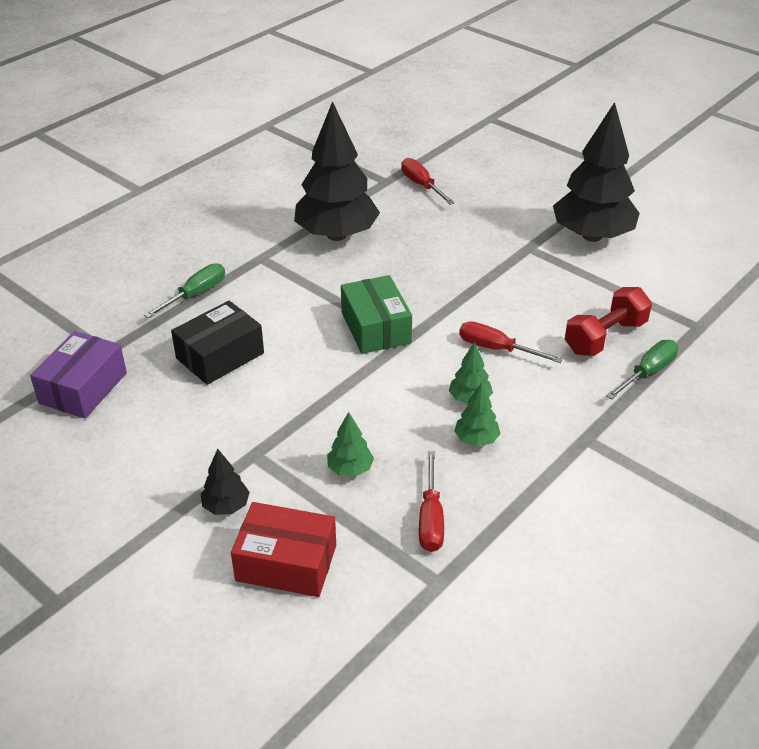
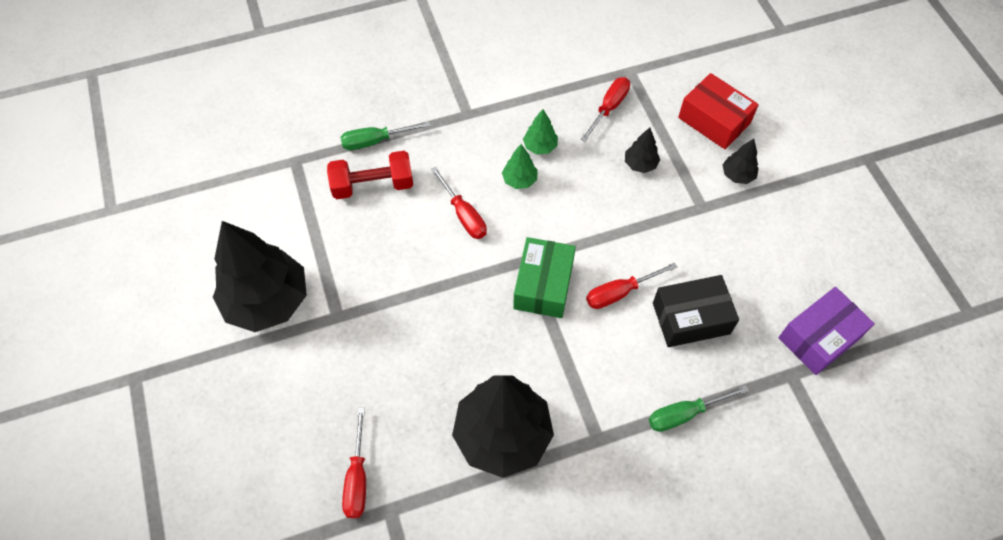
camera: 150 degrees left, 20 degrees up
green tree [327,412,374,477] -> black tree [625,127,660,173]
none -> red screwdriver [586,262,677,309]

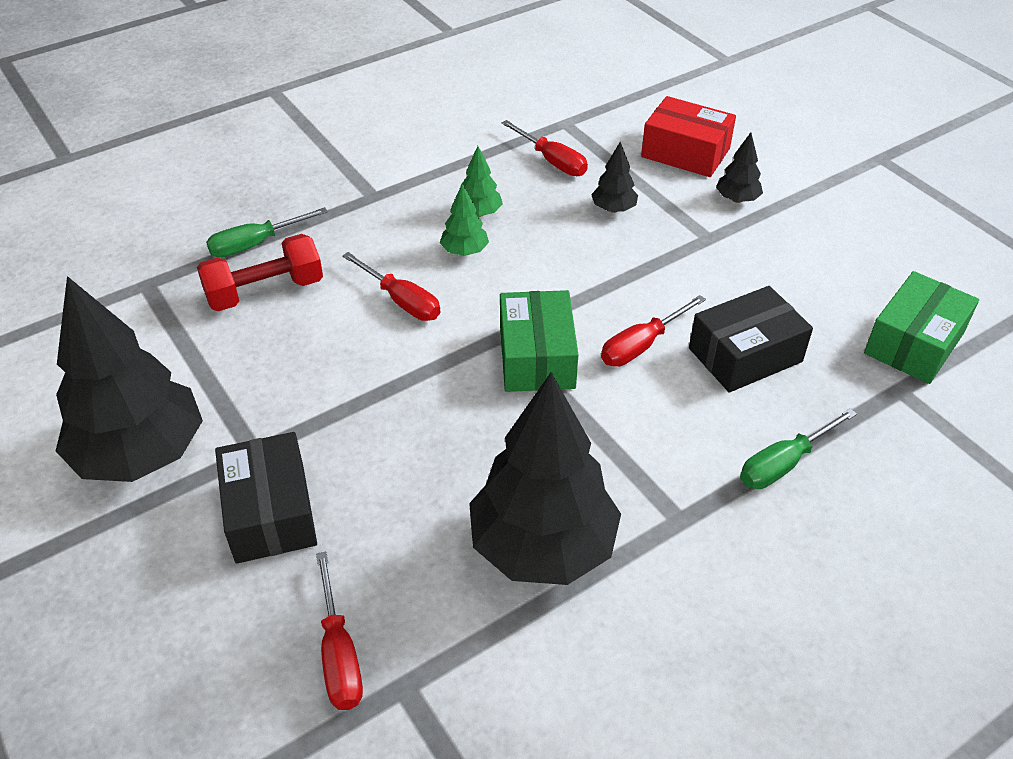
camera: 15 degrees left, 15 degrees down
red screwdriver [580,77,630,142] -> red screwdriver turned 120 degrees clockwise [502,120,588,176]
purple box [779,287,875,375] -> green box [864,271,979,384]
none -> black box [215,432,317,564]

